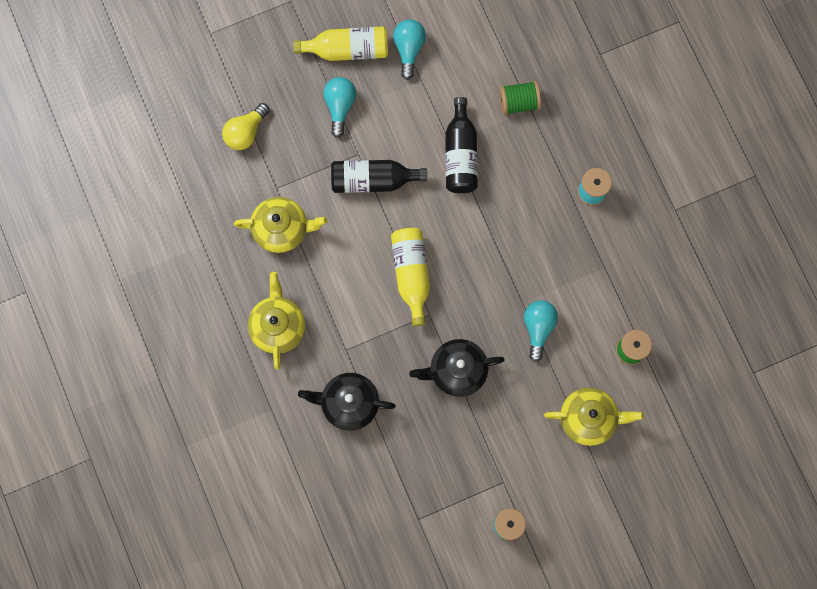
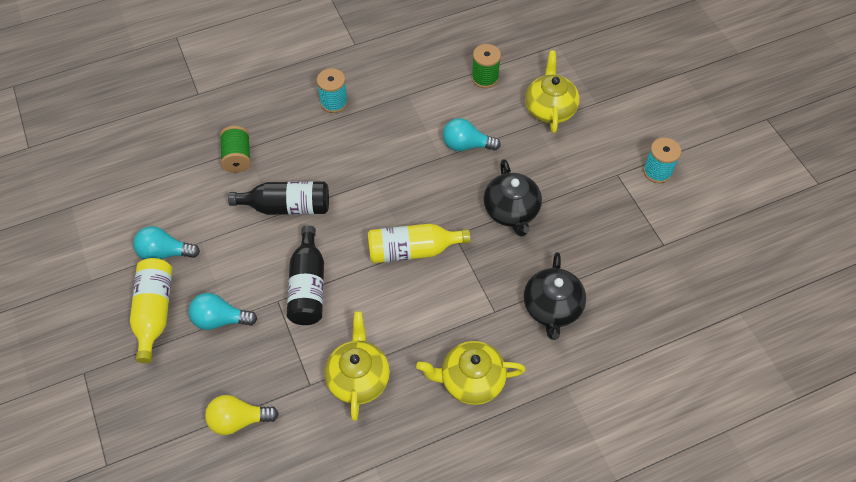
camera: 90 degrees left, 20 degrees down
yellow light bulb [222,103,270,150] -> yellow light bulb turned 135 degrees clockwise [205,395,279,435]

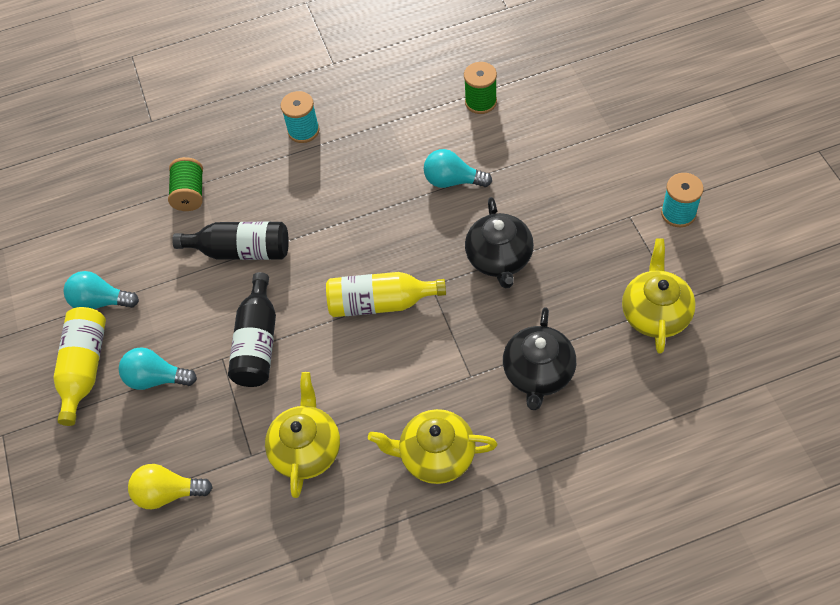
camera: 10 degrees right, 0 degrees up
yellow teapot [525,50,580,133] -> yellow teapot moved to [622,238,696,354]

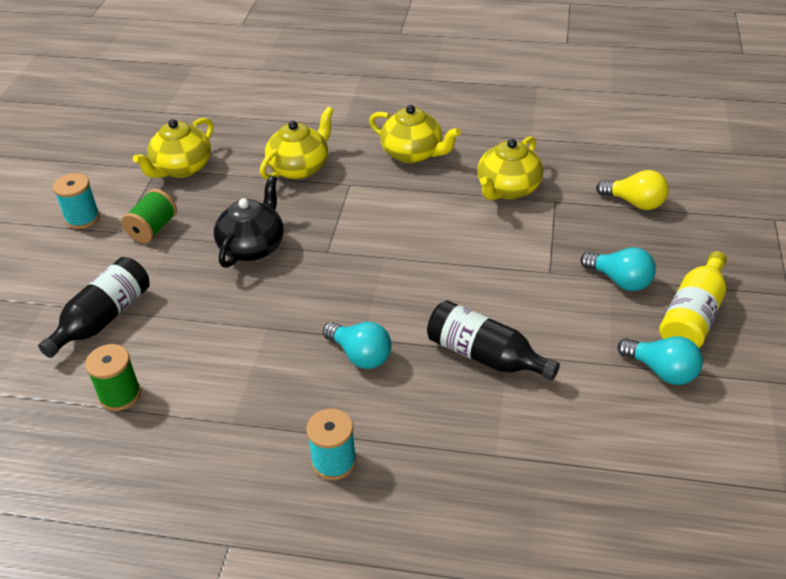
camera: 155 degrees left, 15 degrees down
green spool [168,157,203,211] -> green spool moved to [121,189,177,243]
black bottle [228,272,276,387] -> black bottle moved to [38,257,150,358]
yellow bottle [326,272,446,317] -> none
turquoise light bulb [424,149,492,188] -> turquoise light bulb moved to [323,322,391,369]
black teapot [503,307,576,410] -> yellow teapot [260,107,334,180]

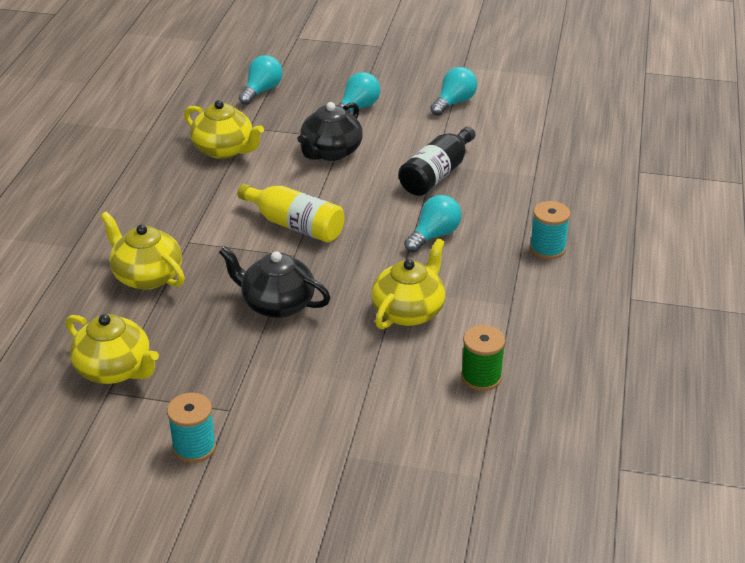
camera: 90 degrees left, 5 degrees down
black bottle [38,257,150,358] -> none
green spool [121,189,177,243] -> none
yellow teapot [369,105,461,163] -> yellow teapot moved to [371,238,445,329]
yellow light bulb [596,170,669,210] -> turquoise light bulb [239,55,283,105]
yellow bottle [659,251,727,348] -> yellow bottle moved to [237,184,345,243]
none -> black teapot [297,102,363,161]

